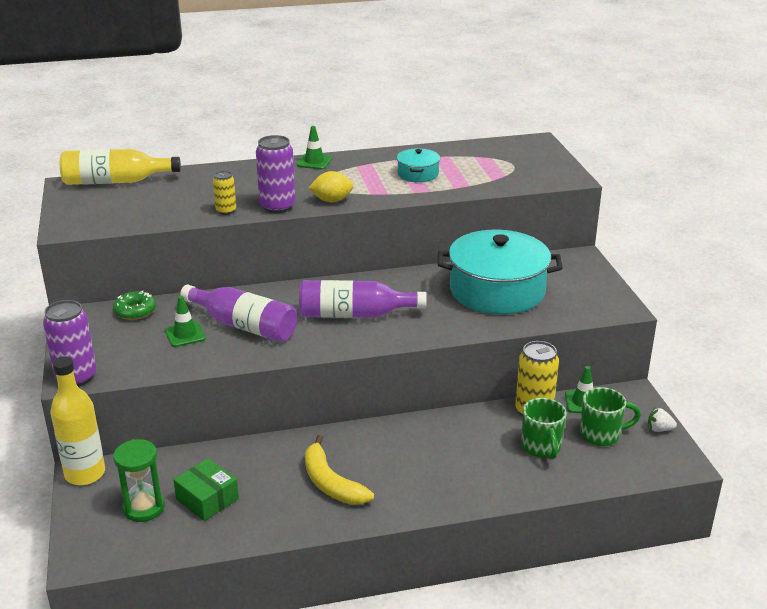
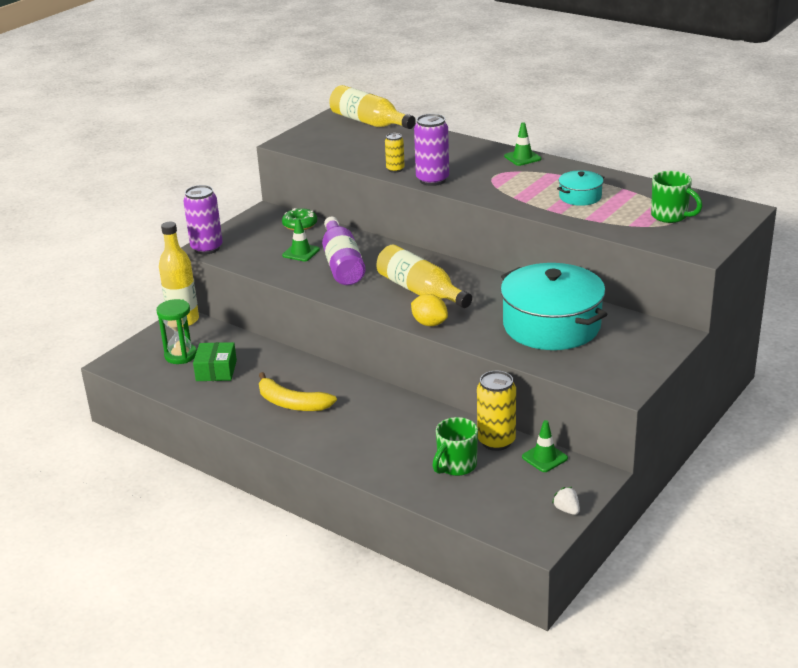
camera: 50 degrees right, 0 degrees up
purple bottle [299,280,427,318] -> yellow bottle [376,244,472,308]
yellow banana [305,435,374,505] -> yellow banana turned 75 degrees counterclockwise [259,372,337,411]
yellow lemon [309,171,354,202] -> yellow lemon moved to [411,294,448,326]
green mug [580,387,641,446] -> green mug moved to [651,171,703,223]

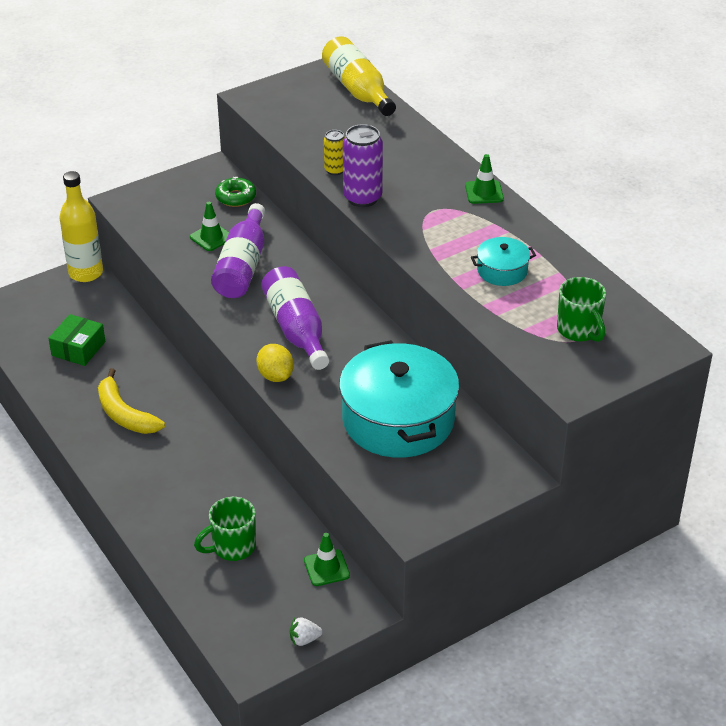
camera: 20 degrees right, 10 degrees up
green hourglass [157,299,197,364] -> none
purple can [183,185,223,255] -> none
yellow bottle [376,244,472,308] -> purple bottle [261,266,329,370]
yellow can [477,371,516,451] -> none
white strawberry [552,487,580,515] -> white strawberry turned 90 degrees counterclockwise [290,617,322,646]

